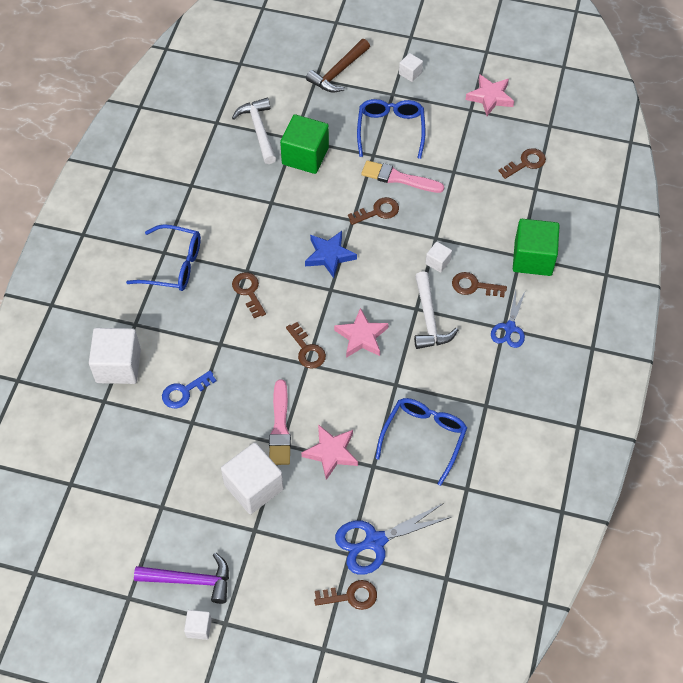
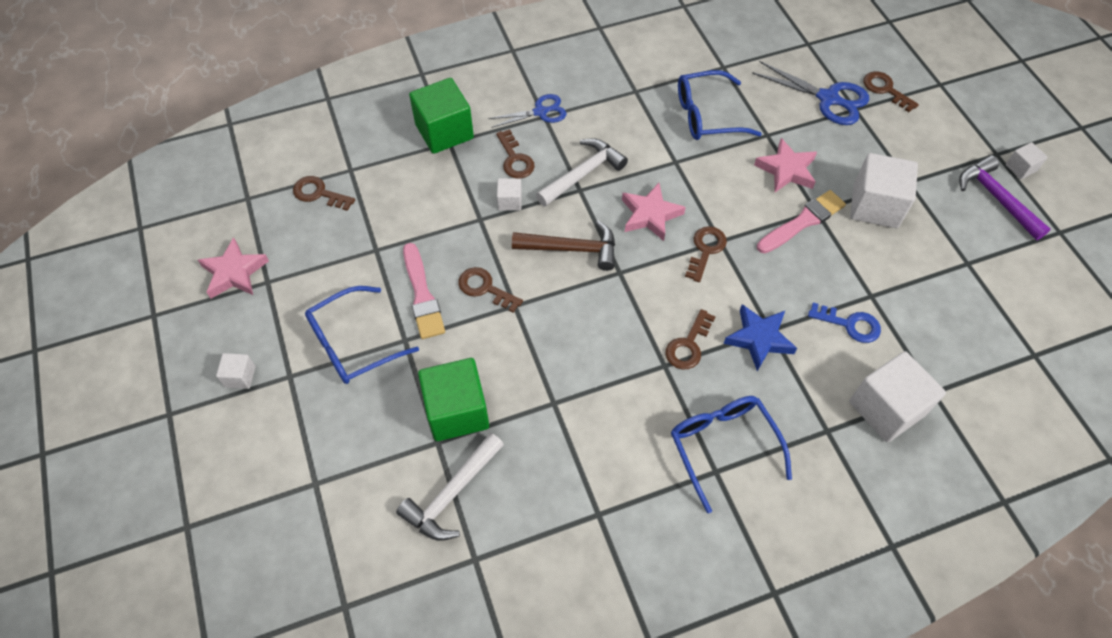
camera: 125 degrees left, 0 degrees up
blue star [305,231,357,278] -> blue star moved to [723,304,797,371]
brown hammer [306,39,370,93] -> brown hammer moved to [512,220,615,271]

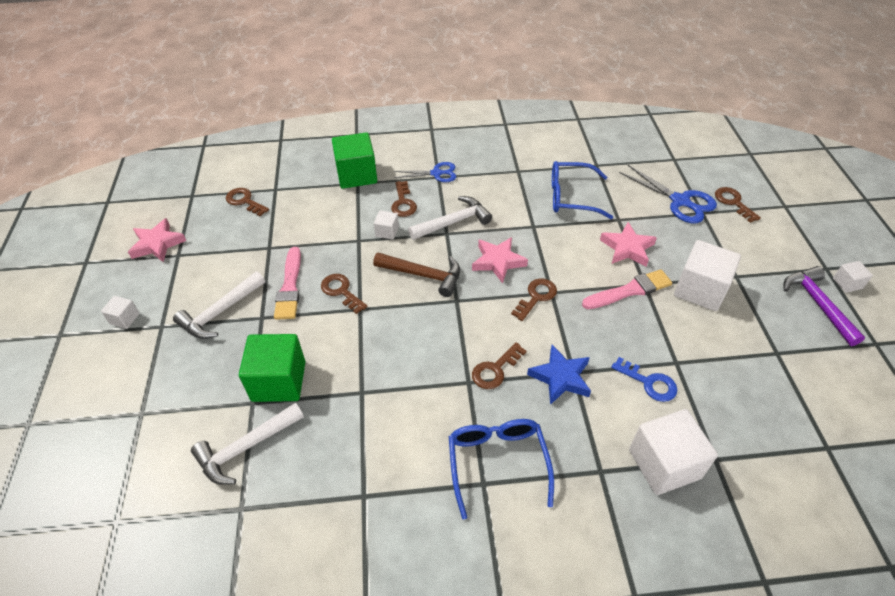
camera: 15 degrees right, 10 degrees down
blue glasses [305,286,419,384] -> white hammer [173,271,265,339]

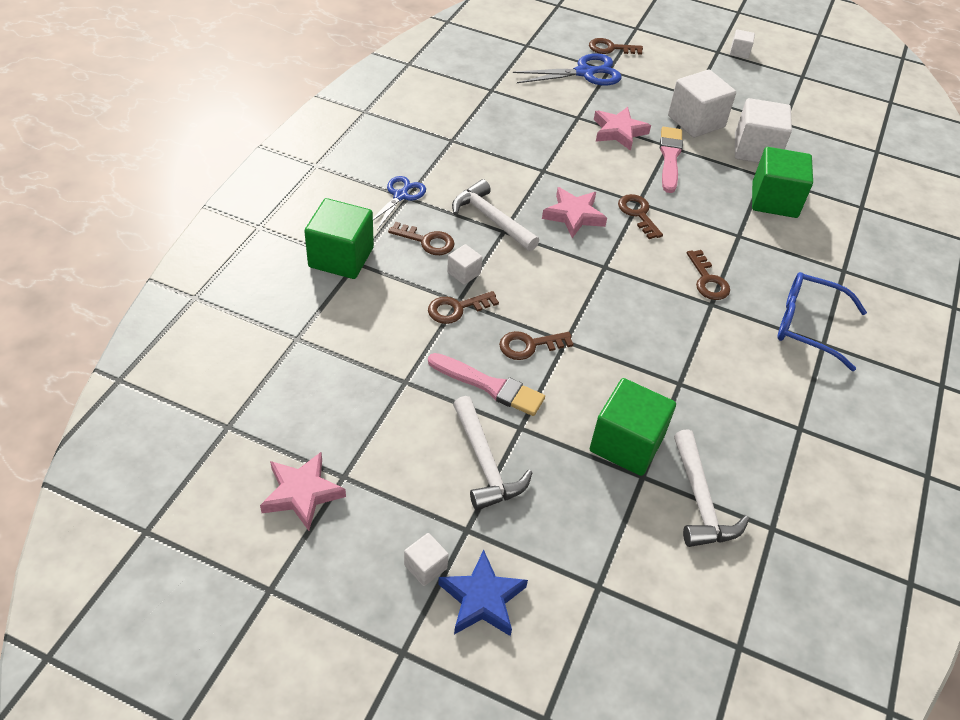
camera: 65 degrees left, 0 degrees up
brown key [226,188,269,216] -> brown key moved to [428,291,499,324]
brown hammer [373,253,460,297] -> none
white hammer [408,196,492,240] -> white hammer turned 45 degrees counterclockwise [452,179,539,251]
blue star [527,345,591,405] -> blue star moved to [438,550,528,636]
blue glasses [552,161,613,219] -> none
blue key [611,357,677,402] -> green cube [752,147,813,218]
white cube [629,409,718,495] -> white cube moved to [735,98,792,163]
purple hammer [783,266,865,346] -> none

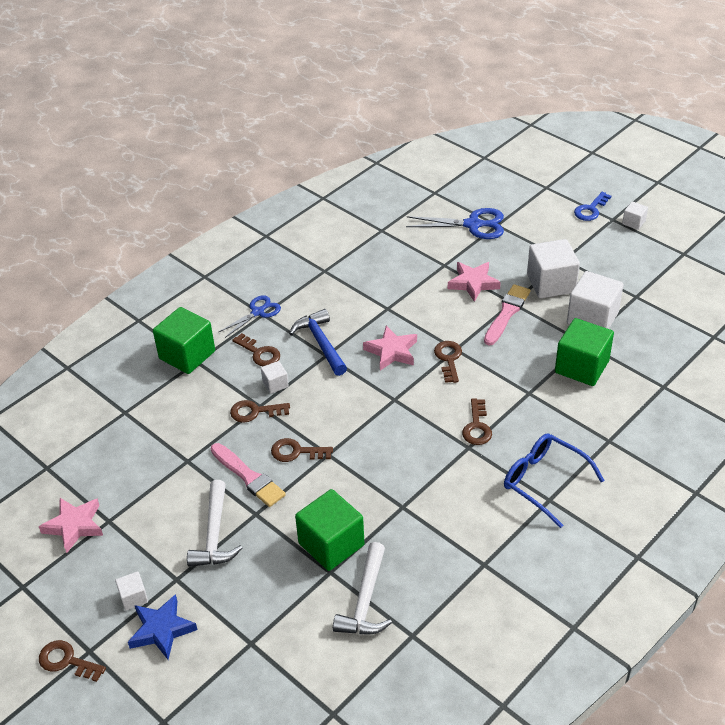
camera: 25 degrees right, 5 degrees down
white hammer [452,179,539,251] -> blue hammer [289,309,347,376]
brown key [589,38,643,55] -> brown key moved to [39,640,106,682]
none -> blue key [574,192,611,221]

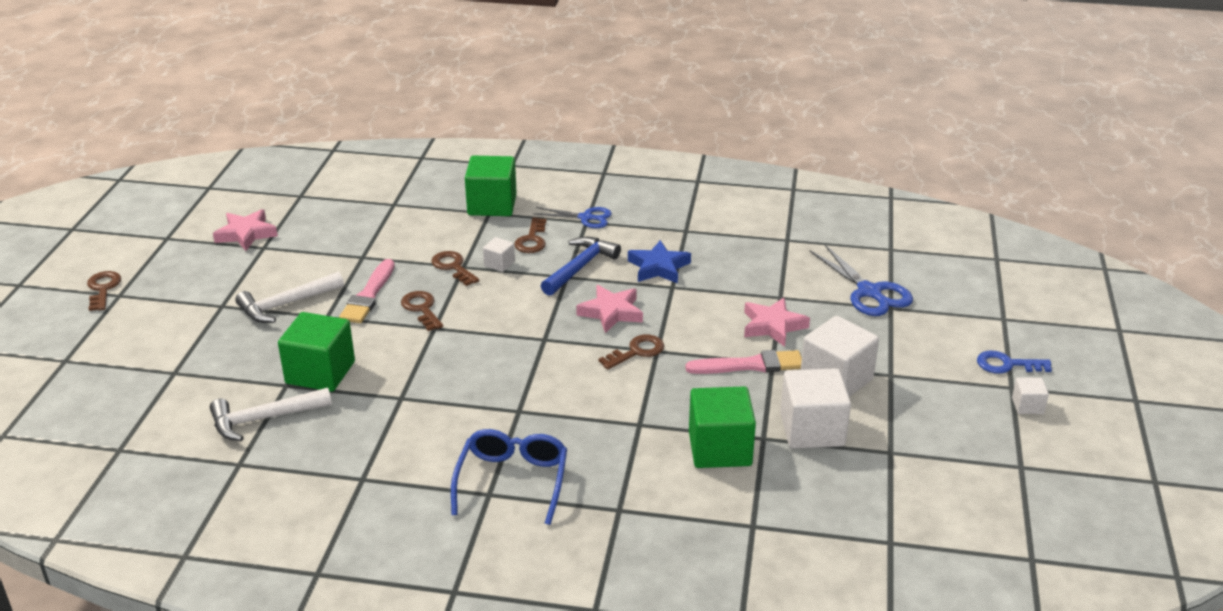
camera: 55 degrees right, 10 degrees down
white cube [115,572,148,610] -> none
blue star [128,594,197,660] -> blue star moved to [628,240,691,283]
brown key [462,399,492,445] -> none

